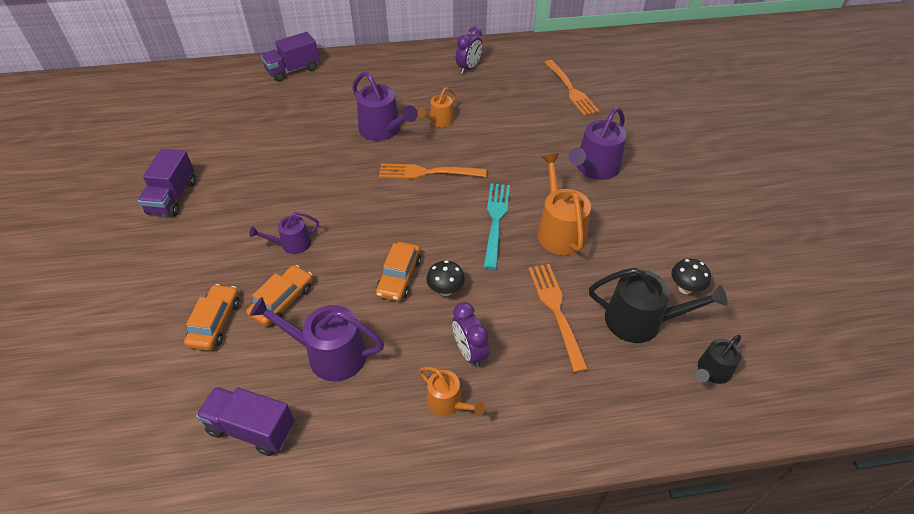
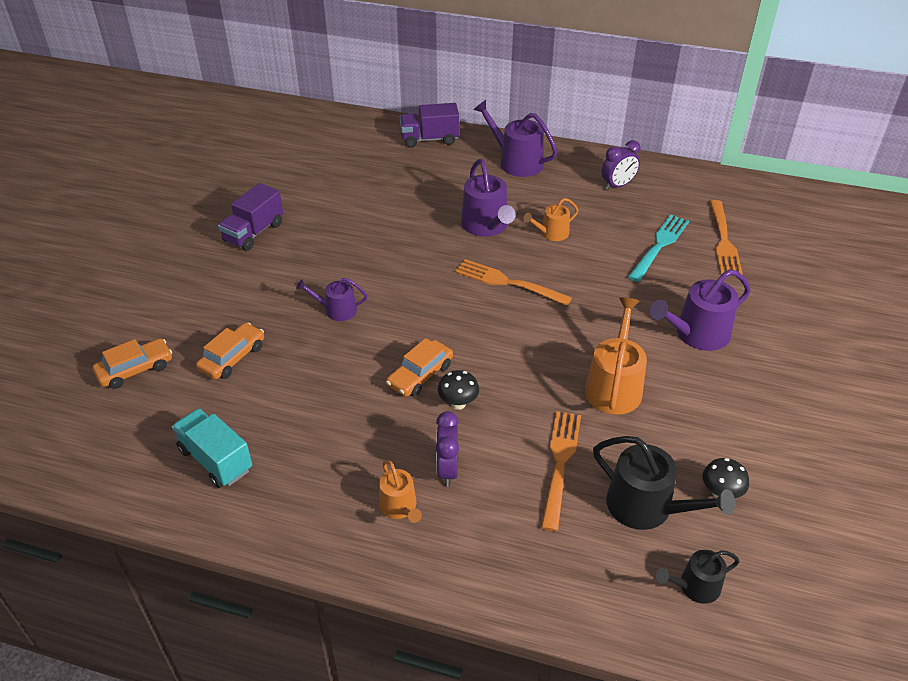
camera: 25 degrees right, 5 degrees down
purple truck [196,387,295,456] -> turquoise truck [172,408,252,488]
orange car [246,265,313,327] -> orange car moved to [92,338,172,389]
purple watering can [250,297,384,382] -> purple watering can moved to [473,100,558,177]
turquoise fork [484,183,510,269] -> turquoise fork moved to [628,215,689,282]

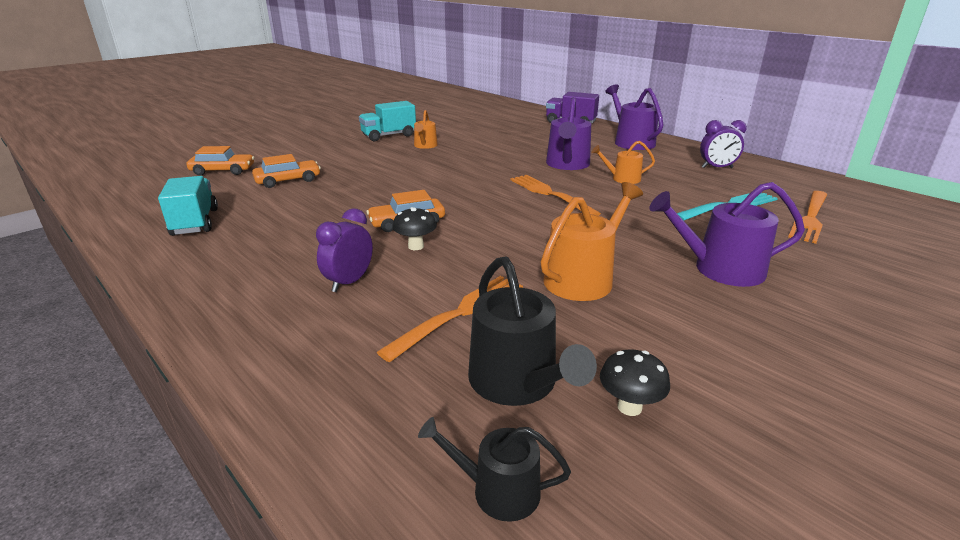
camera: 30 degrees right, 15 degrees down
purple truck [218,183,283,251] -> turquoise truck [359,101,416,141]
purple watering can [296,278,368,321] -> none
orange watering can [379,460,422,523] -> orange watering can moved to [414,110,438,149]

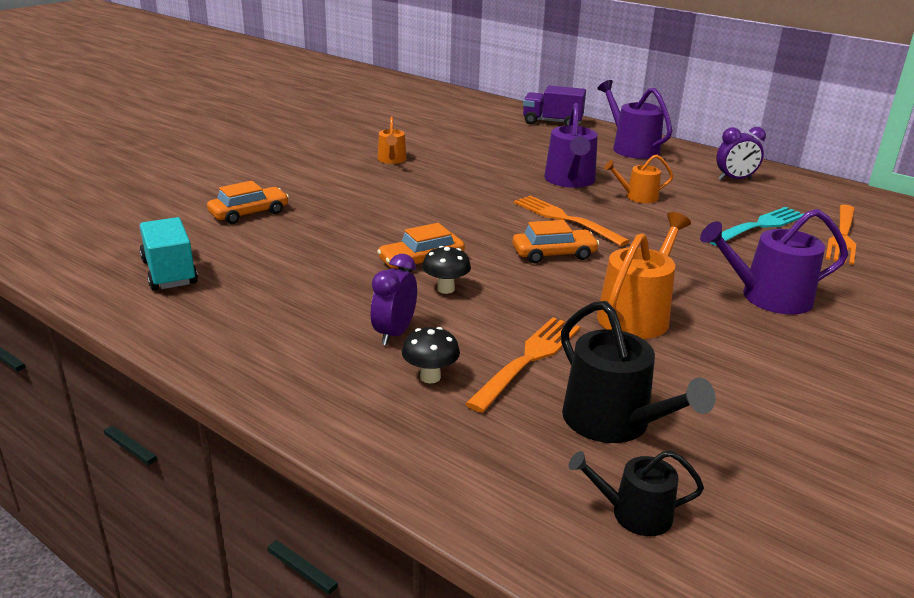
camera: 10 degrees left, 0 degrees up
orange car [187,146,255,176] -> orange car moved to [512,220,599,263]
turquoise truck [359,101,416,141] -> none
black mushroom [600,350,670,416] -> black mushroom moved to [402,327,460,383]

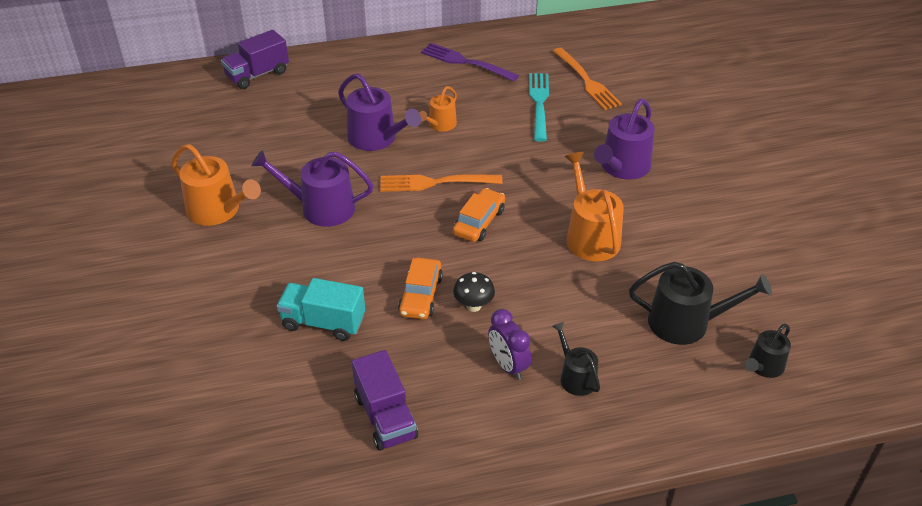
camera: 50 degrees left, 15 degrees up
turquoise truck [139,217,198,291] -> turquoise truck moved to [277,278,365,341]
orange car [207,181,289,224] -> none
orange watering can [378,117,407,164] -> orange watering can [171,144,261,226], size x1.70
black mushroom [402,327,460,383] -> black watering can [552,322,600,396]
orange fork [465,317,580,413] -> none
purple watering can [597,80,672,159] -> purple watering can moved to [252,150,373,227]
purple clock [716,127,766,180] -> purple fork [421,43,519,82]
none -> purple truck [352,350,418,451]

